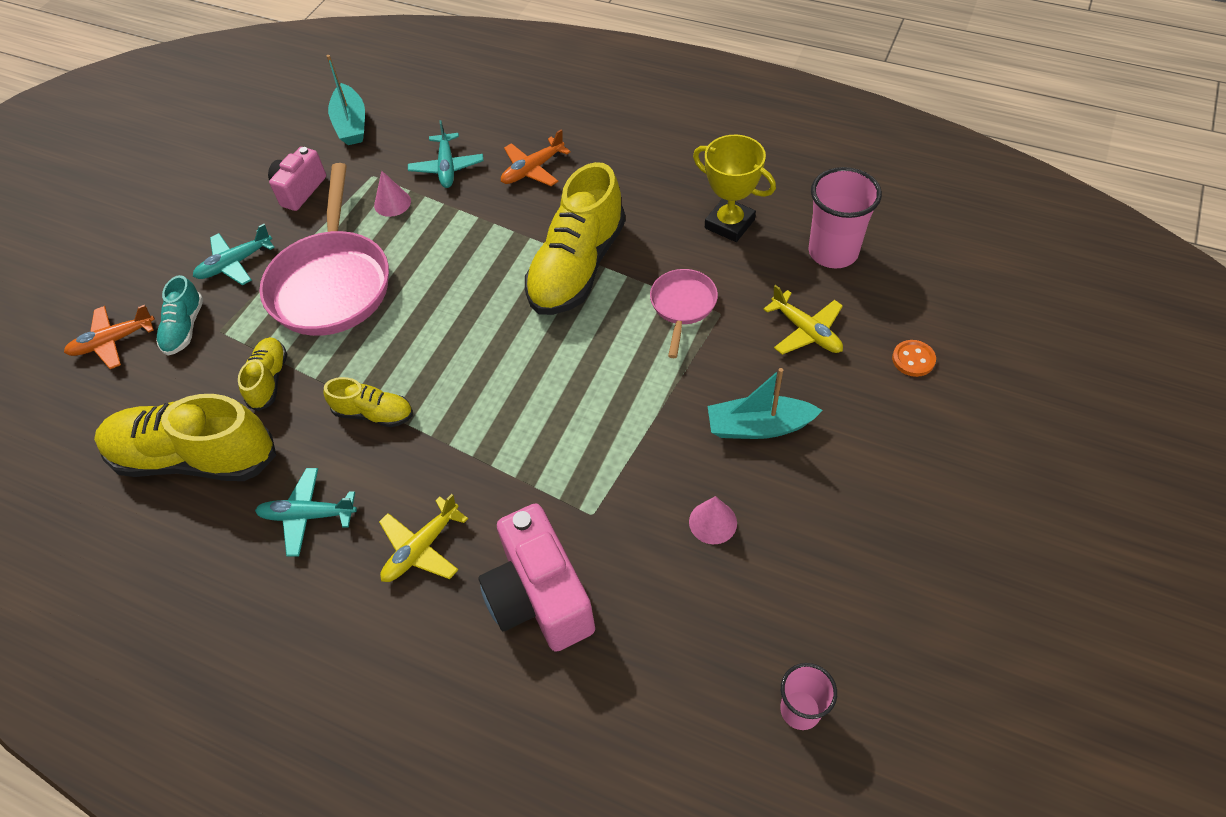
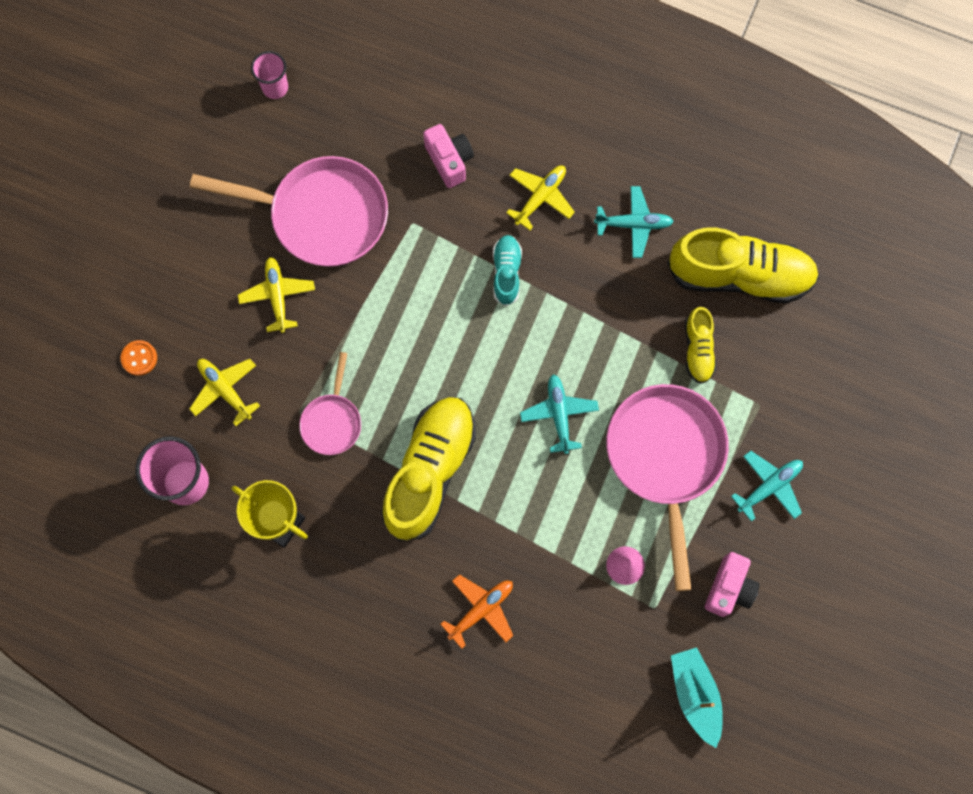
camera: 175 degrees right, 20 degrees up
orange plane [64,305,155,369] -> none
turquoise shoe [156,275,203,356] -> turquoise shoe moved to [493,235,522,306]
yellow shoe [324,377,413,427] -> none
turquoise plane [408,120,484,188] -> turquoise plane moved to [520,374,599,454]
pink camera [478,503,595,652] -> pink camera [423,124,474,188], size x0.62
pink cone [689,496,737,544] -> pink pan [190,156,388,267]
turquoise boat [708,368,823,439] -> yellow plane [238,257,315,333]

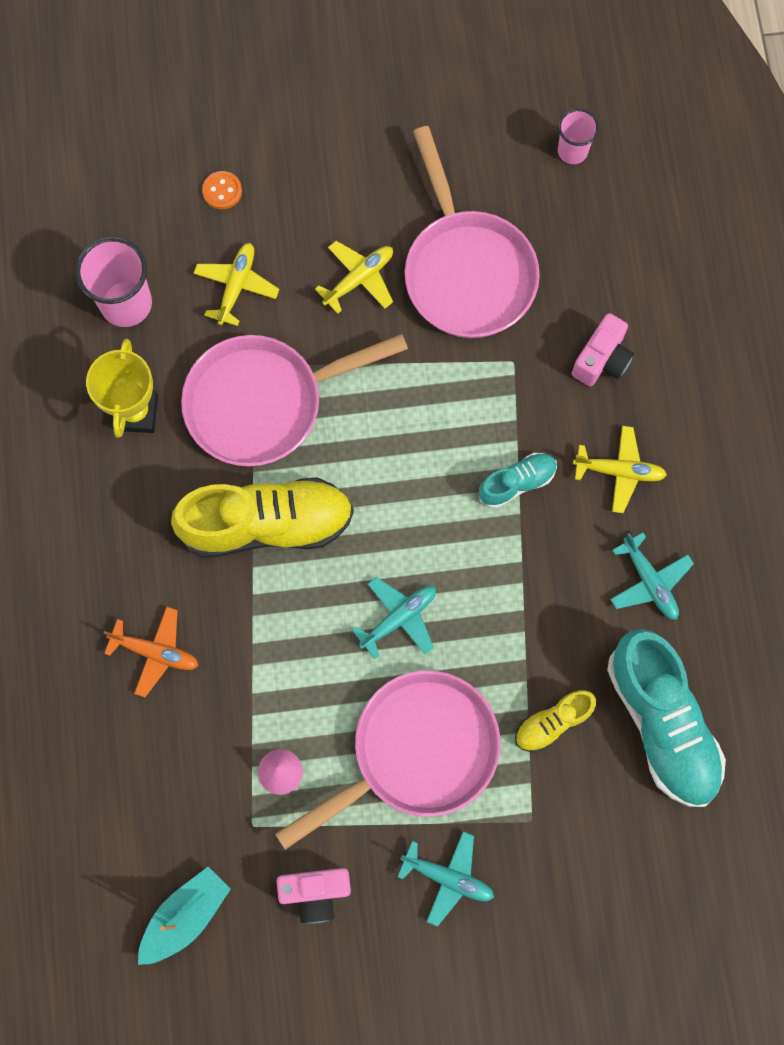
camera: 60 degrees right, 0 degrees up
pink pan [299,352,361,455] -> pink pan [181,334,408,466], size x1.95
yellow shoe [667,228,819,304] -> turquoise shoe [607,629,726,807]

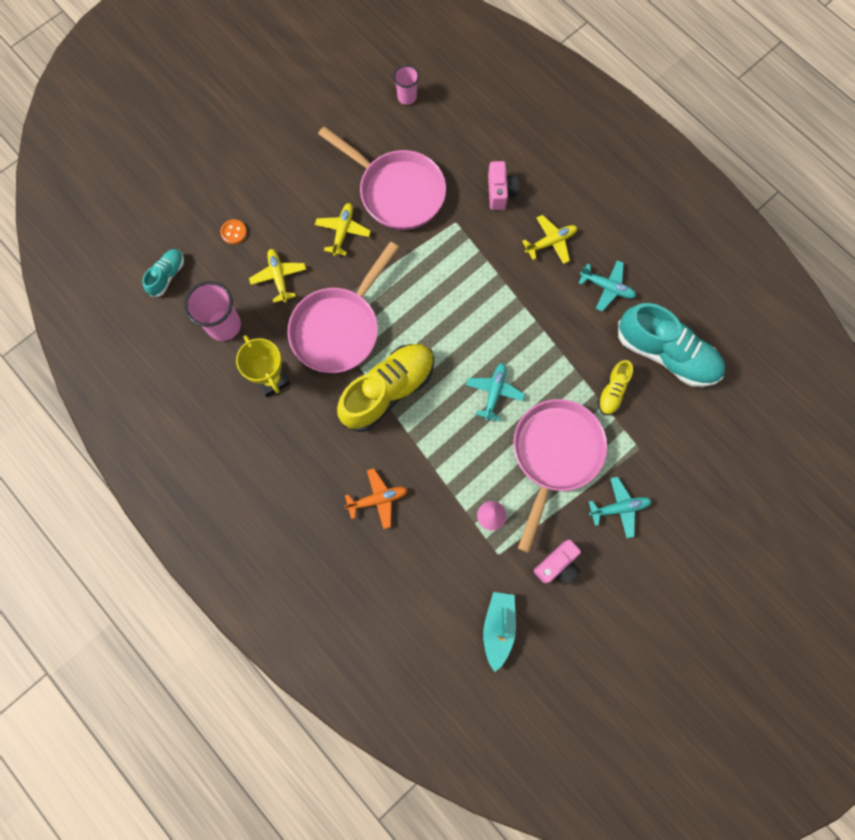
camera: 35 degrees left, 0 degrees up
turquoise shoe [479,453,557,508] -> turquoise shoe moved to [142,249,184,297]

